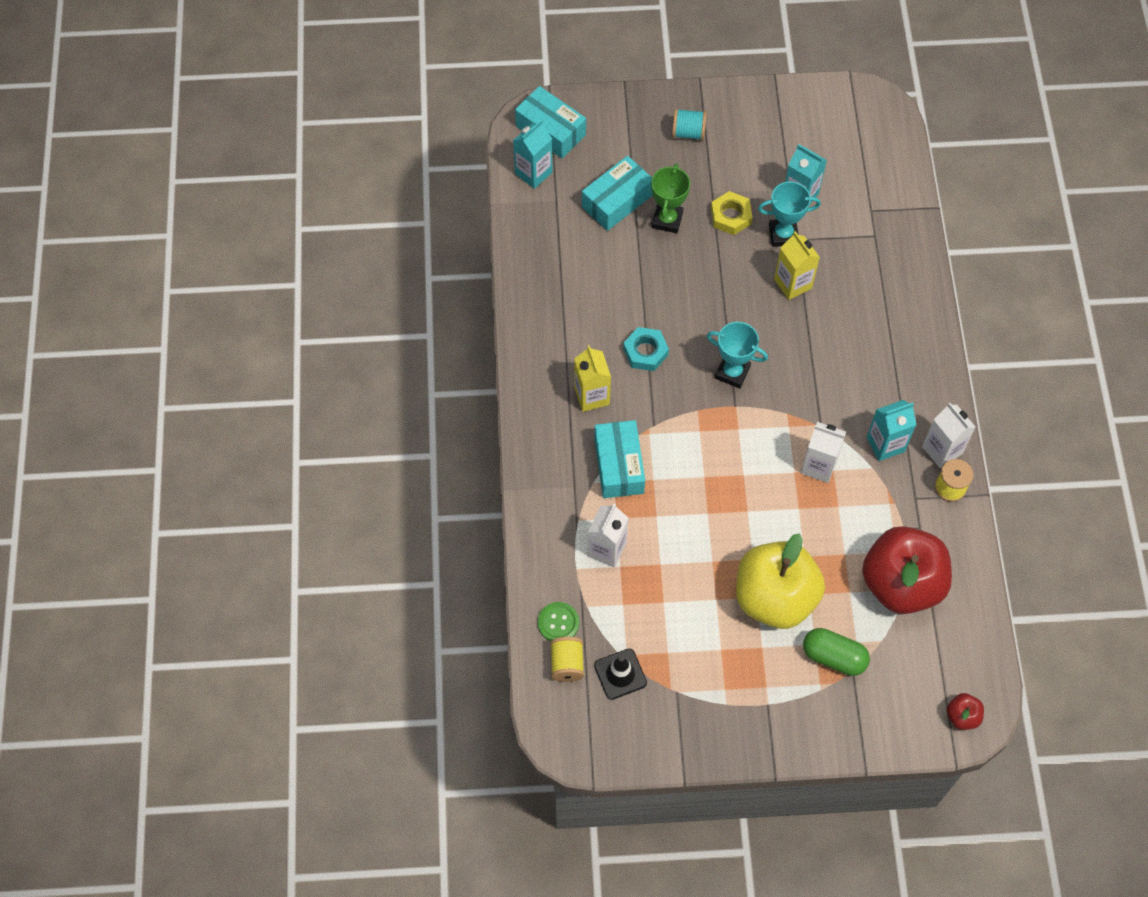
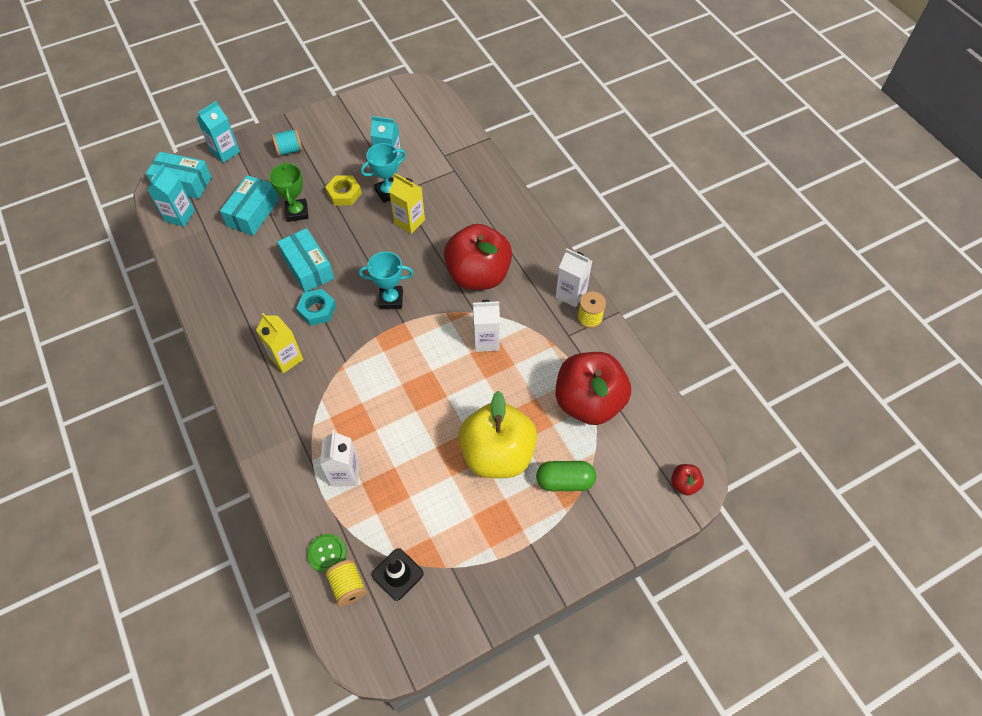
camera: 25 degrees left, 5 degrees down
turquoise box [594,420,645,498] -> turquoise box moved to [277,228,334,292]
turquoise carton [867,400,916,461] -> turquoise carton moved to [197,101,240,163]
none -> red apple [444,224,512,290]

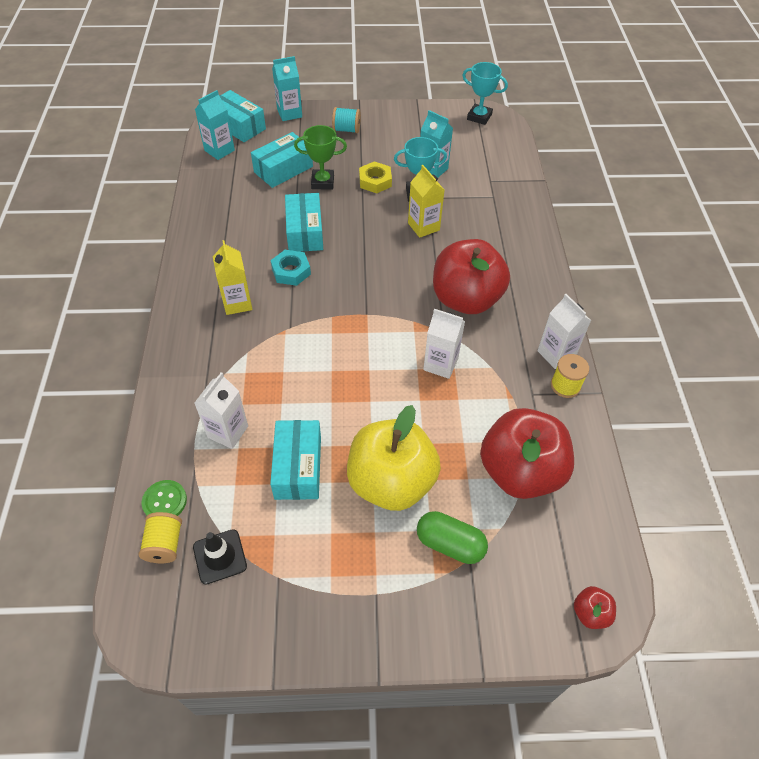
camera: 25 degrees right, 5 degrees down
green trophy [269,162,308,222] -> green trophy turned 75 degrees clockwise [294,125,347,190]
turquoise trophy [359,251,414,309] -> turquoise trophy moved to [462,62,508,125]
none -> turquoise box [270,420,321,500]

